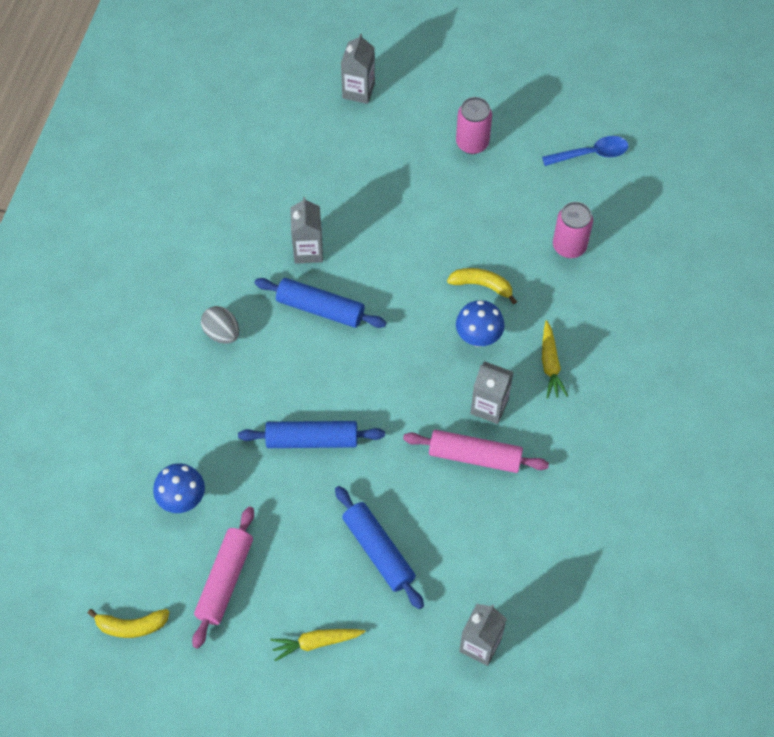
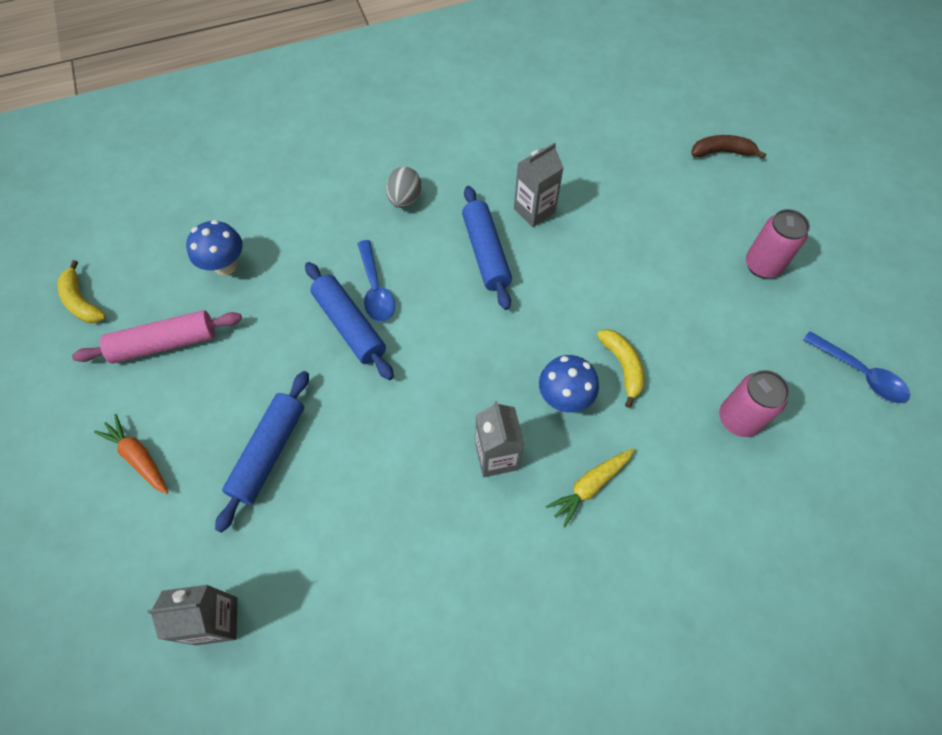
camera: 55 degrees right, 0 degrees up
yellow carrot [270,629,365,661] -> orange carrot [94,414,168,494]
grey carton [341,34,375,104] -> brown banana [692,135,766,159]
pink rolling pin [403,430,549,473] -> none
none -> blue spoon [357,240,395,322]

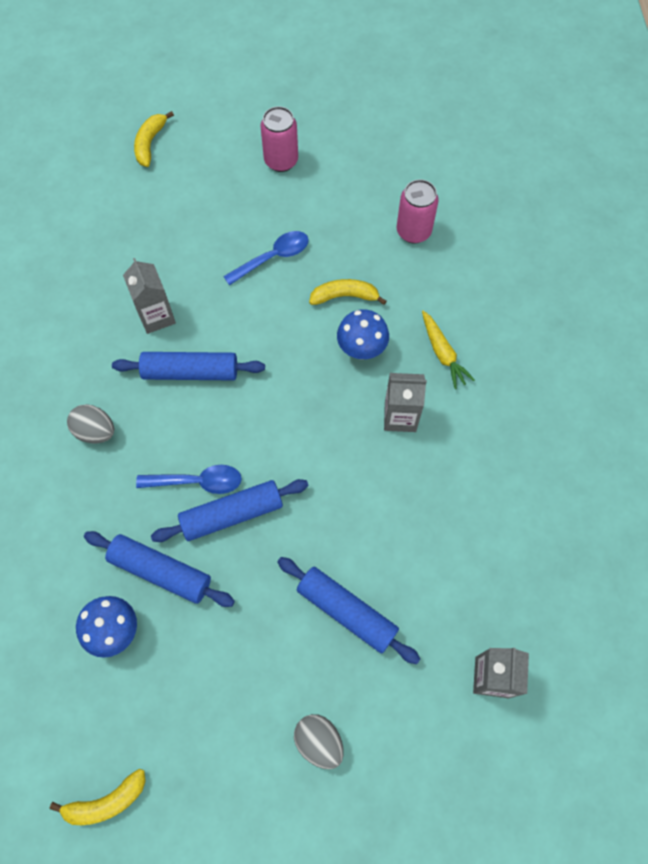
camera: 75 degrees left, 5 degrees up
pink rolling pin [72,310,242,364] -> none
orange carrot [94,414,168,494] -> grey egg [294,714,344,769]
brown banana [692,135,766,159] -> yellow banana [134,111,174,167]
blue spoon [803,331,910,403] -> blue spoon moved to [223,231,309,285]
none -> blue rolling pin [84,531,235,607]

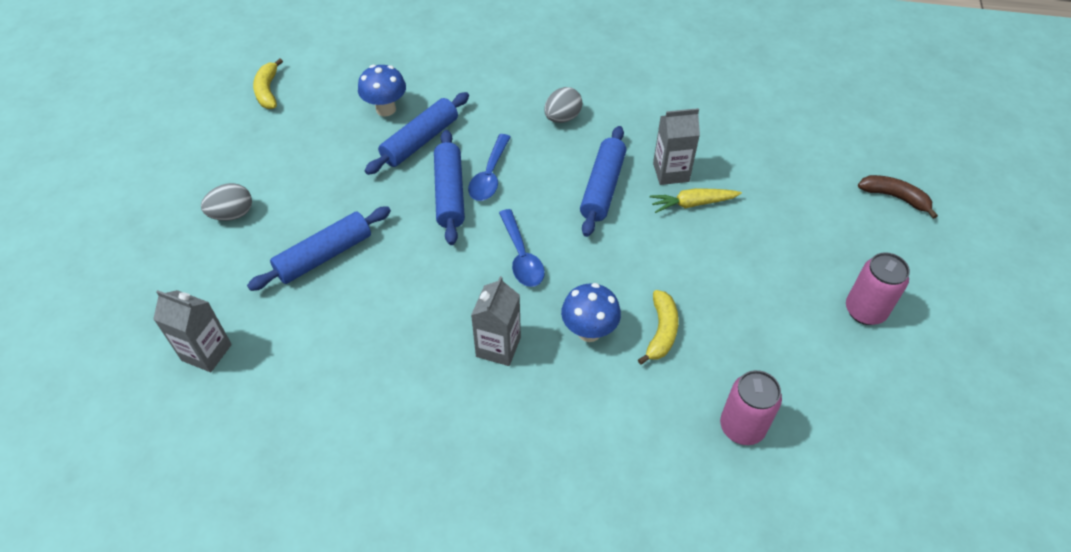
camera: 105 degrees right, 15 degrees down
yellow banana [134,111,174,167] -> brown banana [858,175,938,219]
blue spoon [223,231,309,285] -> blue spoon moved to [499,209,545,287]
yellow carrot [422,311,475,389] -> yellow carrot moved to [650,188,742,213]

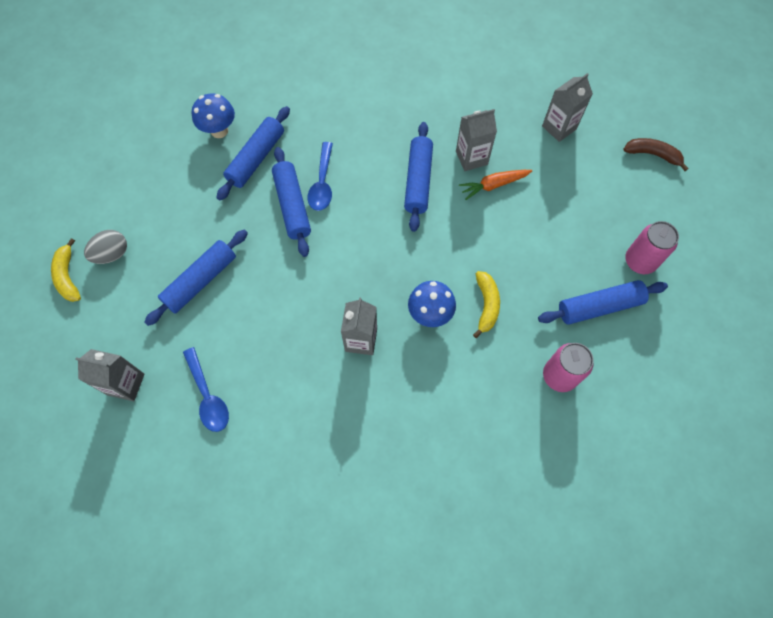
camera: 10 degrees left, 15 degrees up
yellow banana [253,59,283,109] -> yellow banana moved to [51,238,81,302]
blue spoon [499,209,545,287] -> blue spoon moved to [183,347,229,432]
grey egg [544,87,583,123] -> none
yellow carrot [650,188,742,213] -> orange carrot [459,170,532,200]
none -> blue rolling pin [538,280,668,325]
none -> grey carton [542,73,593,142]

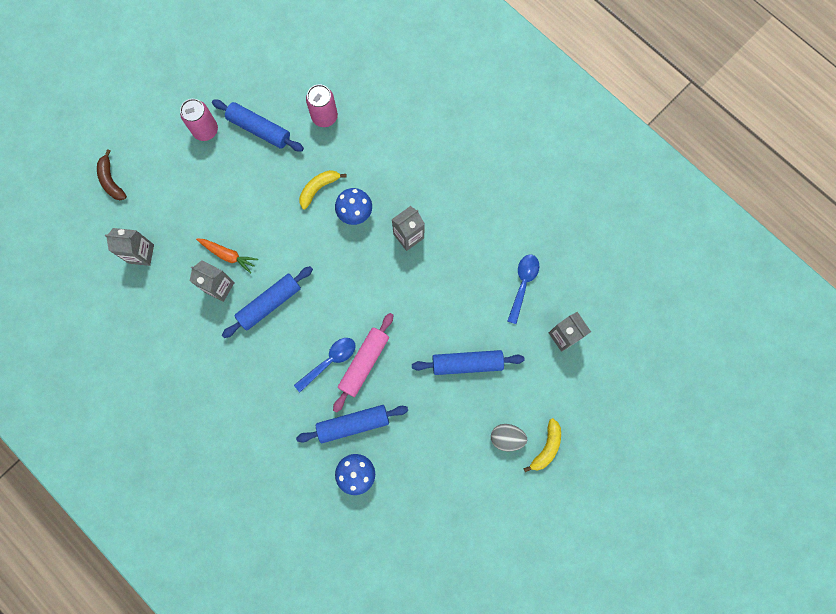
camera: 135 degrees left, 10 degrees up
blue rolling pin [272,147,311,257] -> pink rolling pin [333,313,393,413]

